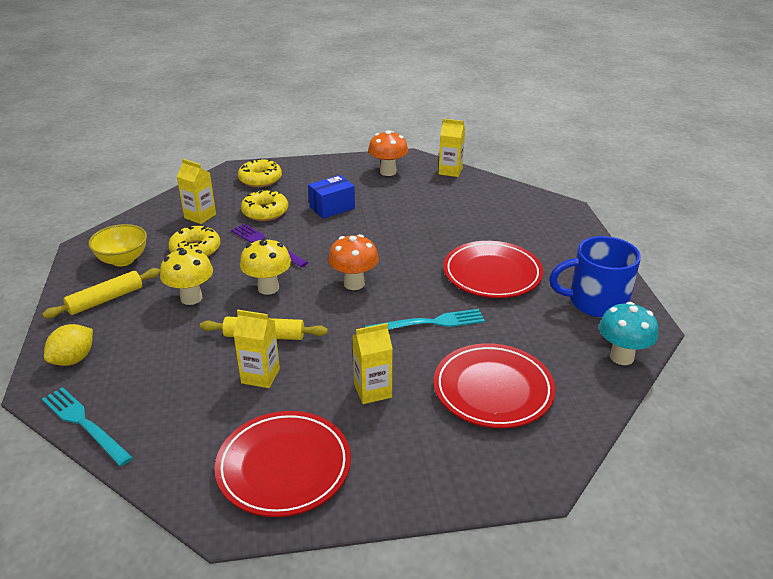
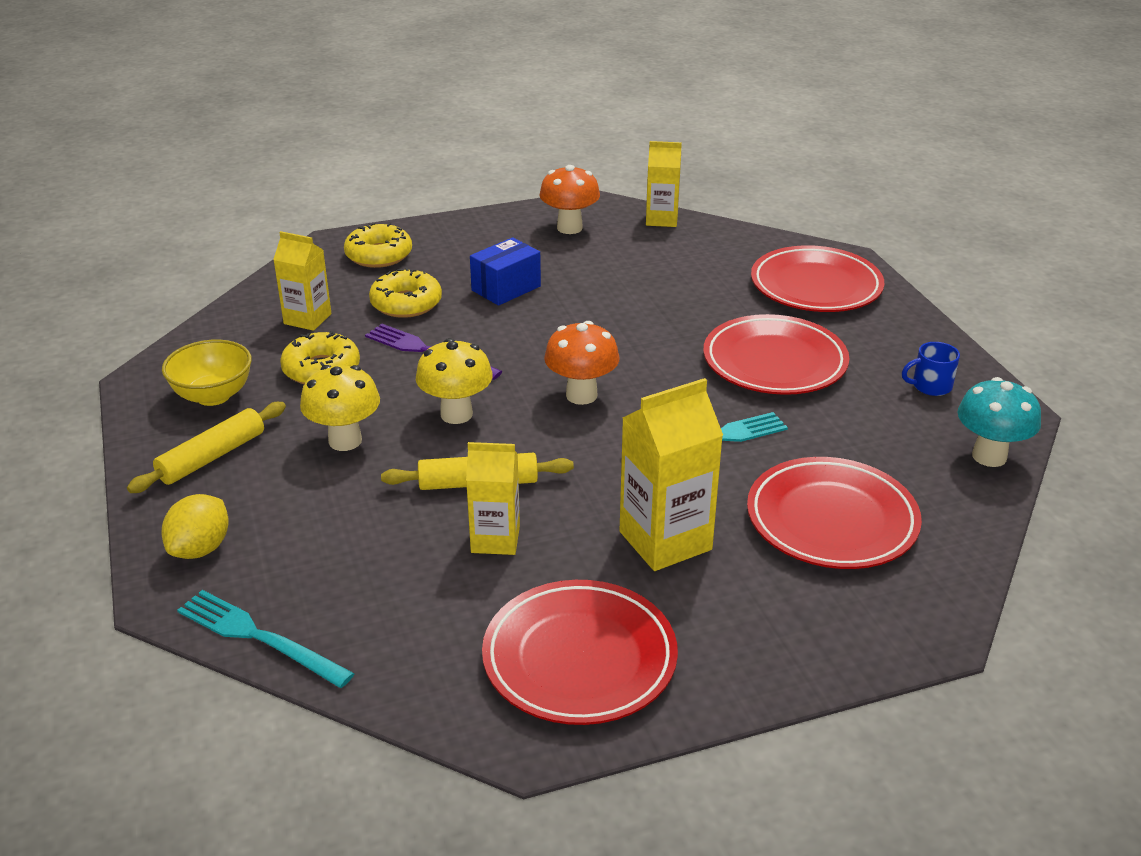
camera: 10 degrees left, 0 degrees up
yellow carton [352,323,393,404] -> yellow carton [619,378,723,571], size x1.54
blue mug [549,236,641,318] -> blue mug [902,342,960,396], size x0.47
none -> red plate [751,245,884,312]

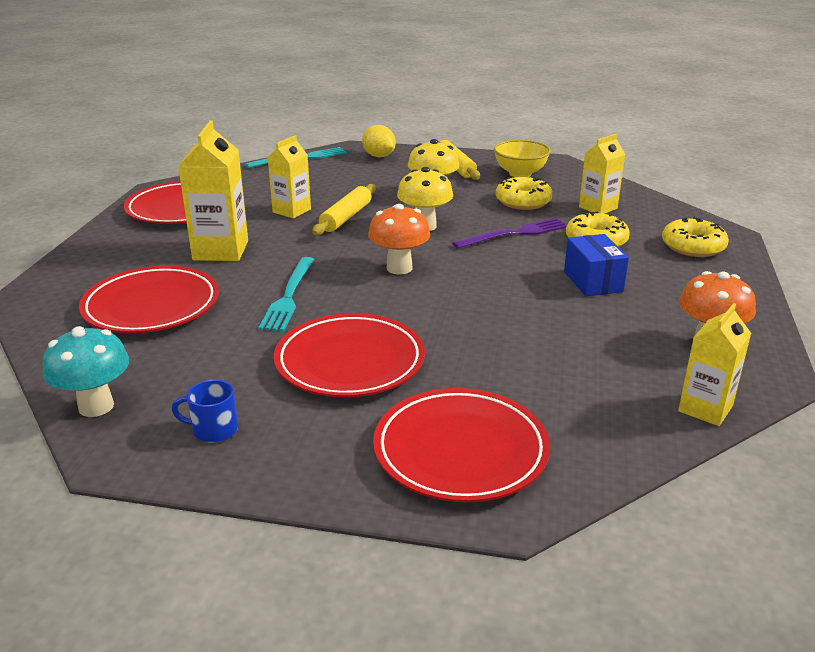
camera: 120 degrees right, 5 degrees down
blue mug [902,342,960,396] -> blue mug turned 105 degrees counterclockwise [172,380,238,442]

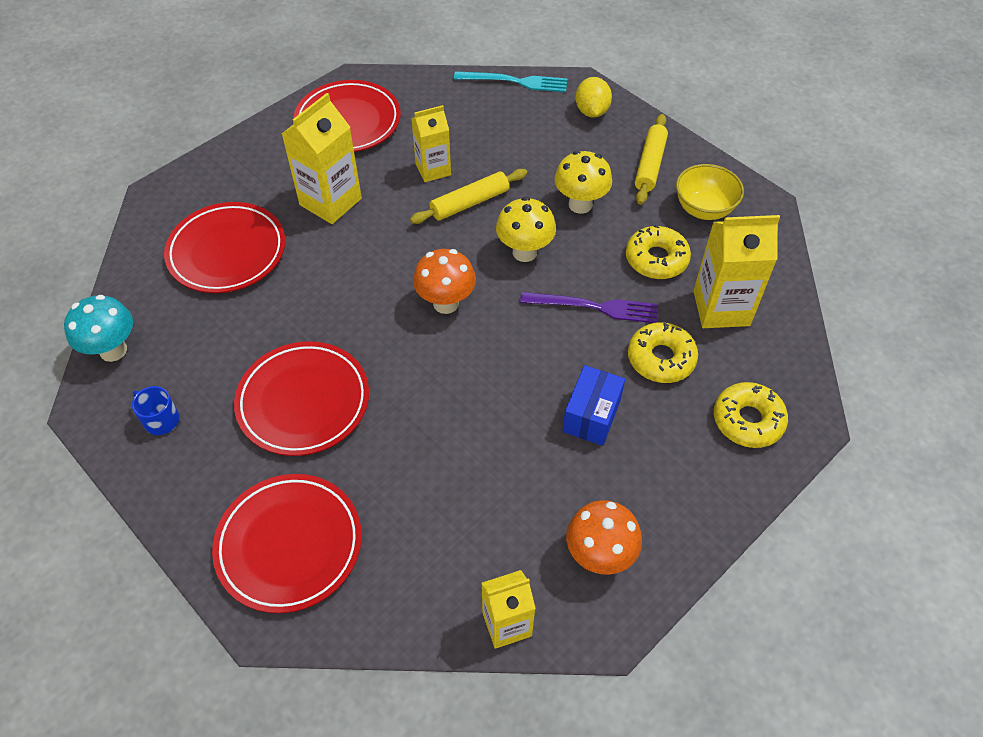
camera: 35 degrees right, 25 degrees up
turquoise fork [258,257,315,331] -> none
yellow carton [579,134,626,214] -> yellow carton [693,215,780,328], size x1.54

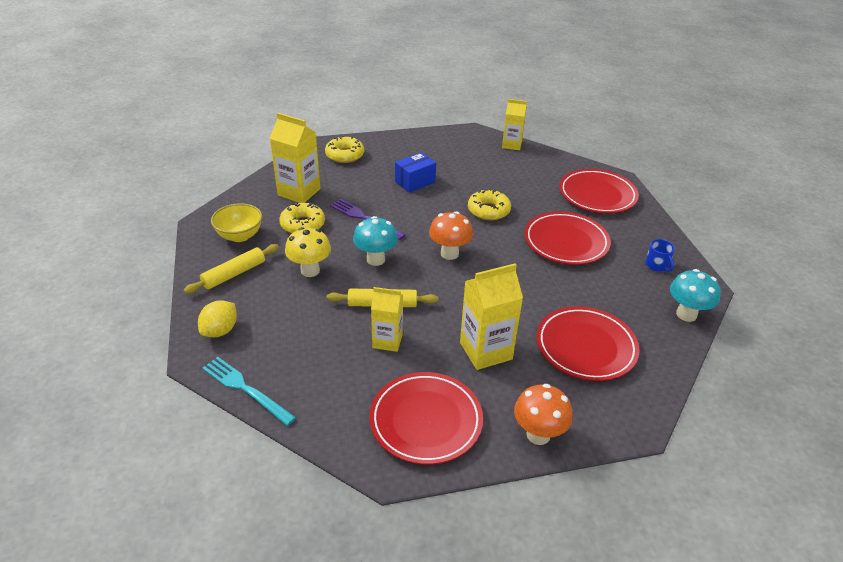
camera: 150 degrees left, 15 degrees down
yellow mushroom [496,197,556,262] -> turquoise mushroom [353,216,398,266]
orange mushroom [566,500,642,575] -> orange mushroom moved to [514,384,573,445]
yellow donut [628,322,698,383] -> yellow donut moved to [468,188,511,221]

